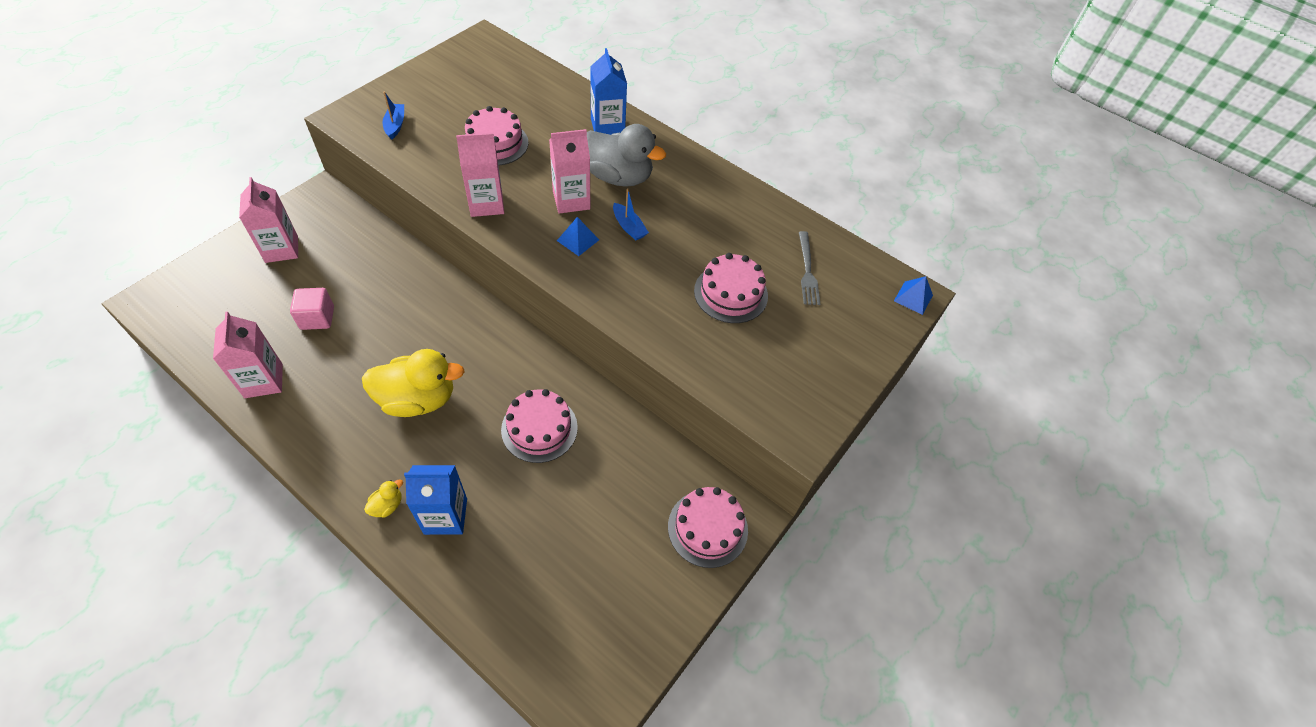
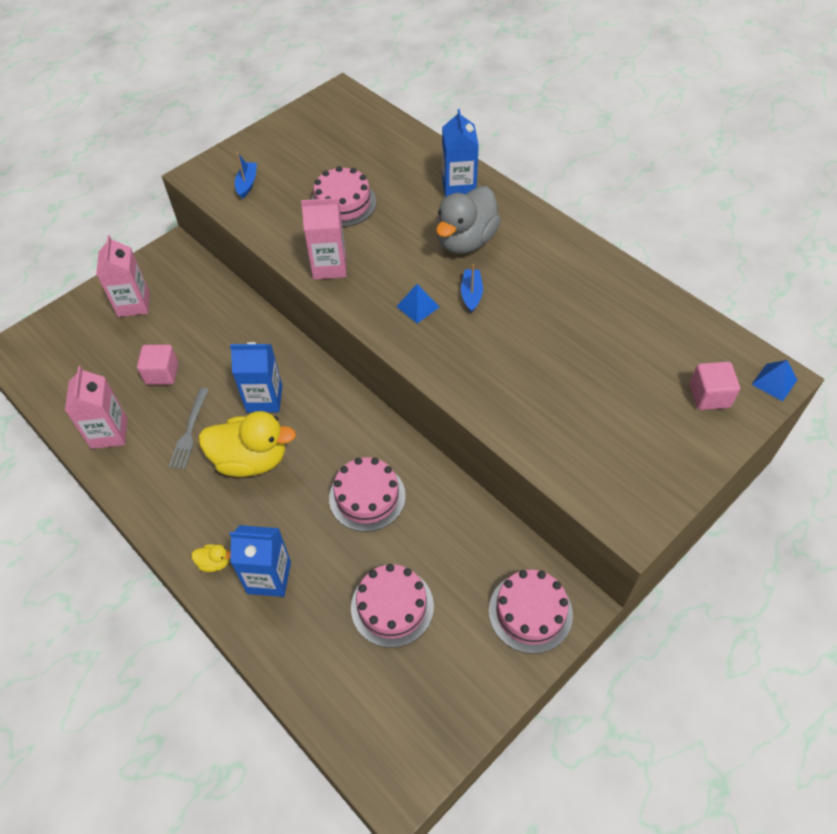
camera: 15 degrees right, 0 degrees up
yellow duck [364,479,403,518] -> yellow duck turned 45 degrees clockwise [191,544,231,572]
pink carton [549,129,591,214] -> none
grey duck [587,124,666,187] -> grey duck turned 90 degrees clockwise [436,186,501,254]
blue boat [613,188,649,240] -> blue boat turned 150 degrees counterclockwise [461,264,483,313]
pink cake [694,253,768,323] -> pink cake moved to [351,564,434,648]
grey fork [799,231,820,305] -> grey fork moved to [169,388,209,469]
none -> blue carton [230,342,282,413]
none -> pink cube [690,362,740,410]

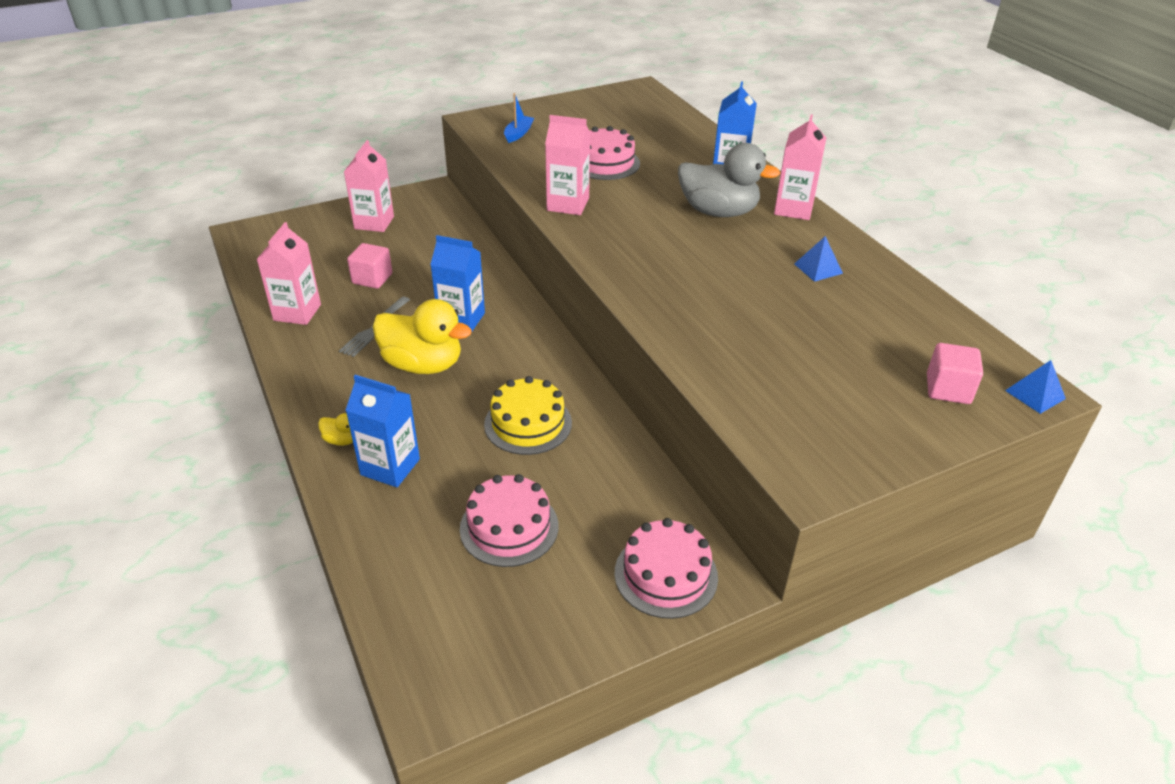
camera: 15 degrees right, 15 degrees down
pink cake [329,457,406,532] -> yellow cake [484,376,572,455]
blue pyramid [396,284,439,323] -> blue pyramid moved to [794,236,843,282]
grey duck [436,186,501,254] -> grey duck turned 120 degrees counterclockwise [678,143,780,217]
blue boat [461,264,483,313] -> none
none -> pink carton [774,114,826,220]

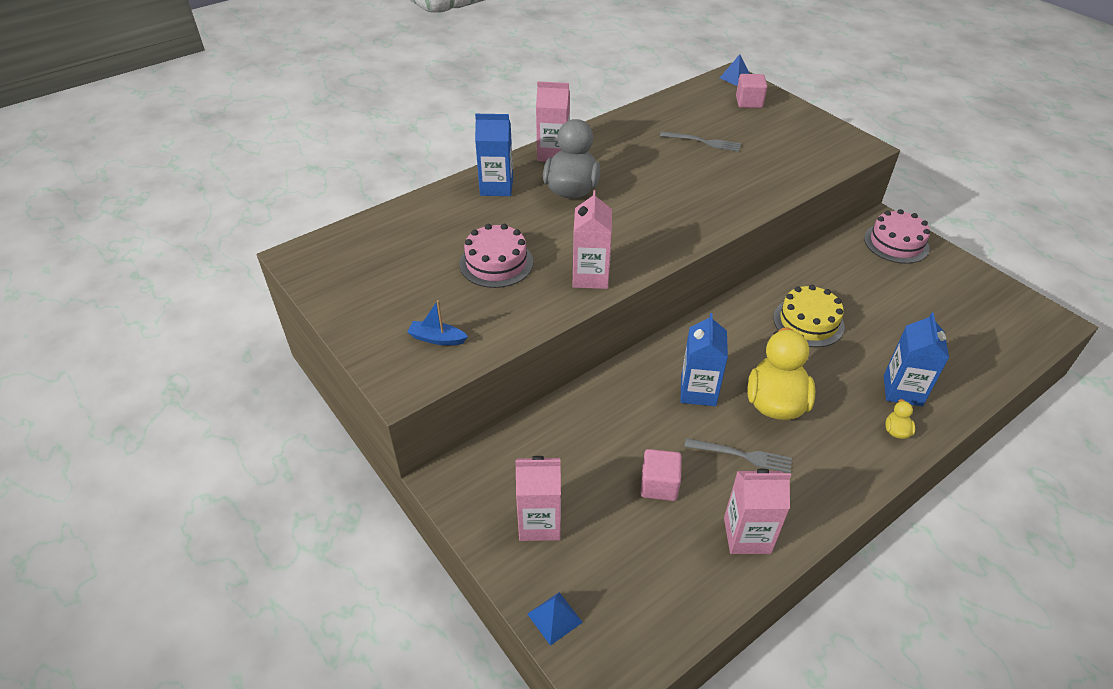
camera: 100 degrees left, 5 degrees up
pink cake [460,474,558,567] -> none
blue pyramid [794,236,843,282] -> blue pyramid moved to [528,592,583,646]
none -> grey fork [660,131,741,152]

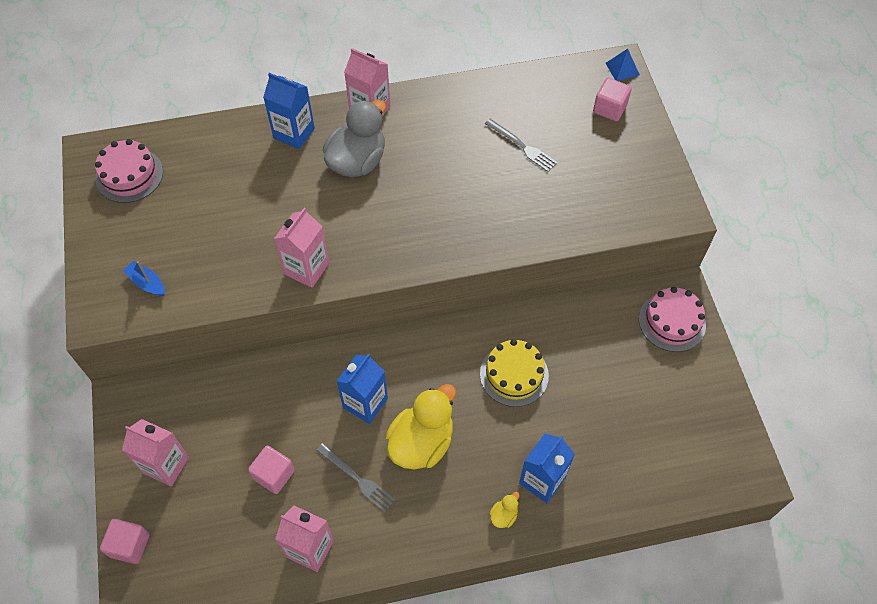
camera: 25 degrees right, 15 degrees up
pink cake [460,224,533,288] -> pink cake moved to [95,139,163,203]
blue pyramid [528,592,583,646] -> pink cube [100,519,150,564]

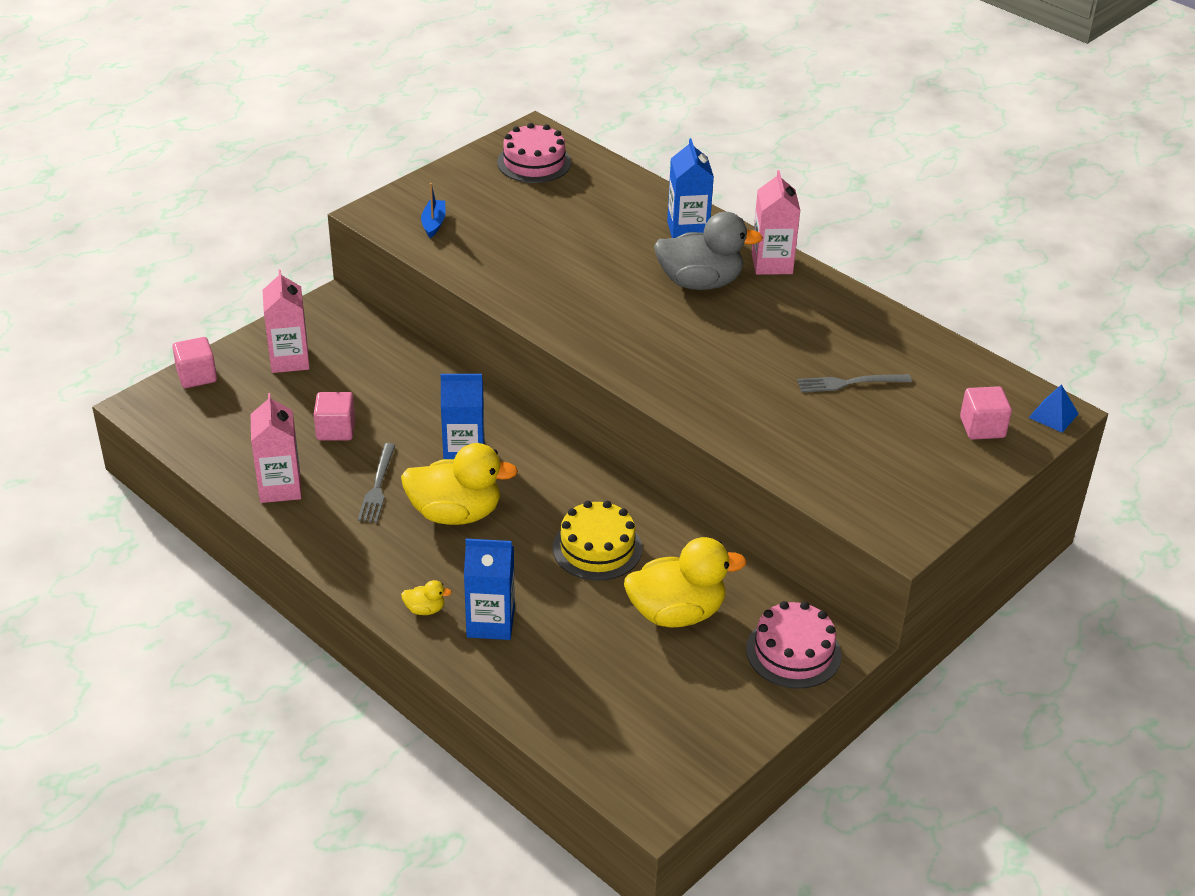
camera: 55 degrees right, 20 degrees down
pink carton [274,207,329,288] -> none
grey fork [485,119,557,172] -> grey fork turned 75 degrees clockwise [797,374,912,392]
none -> yellow duck [624,537,747,628]

